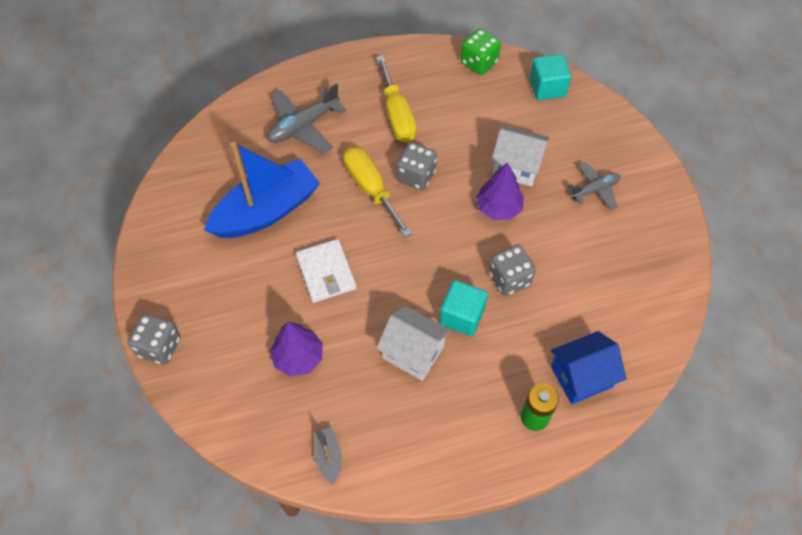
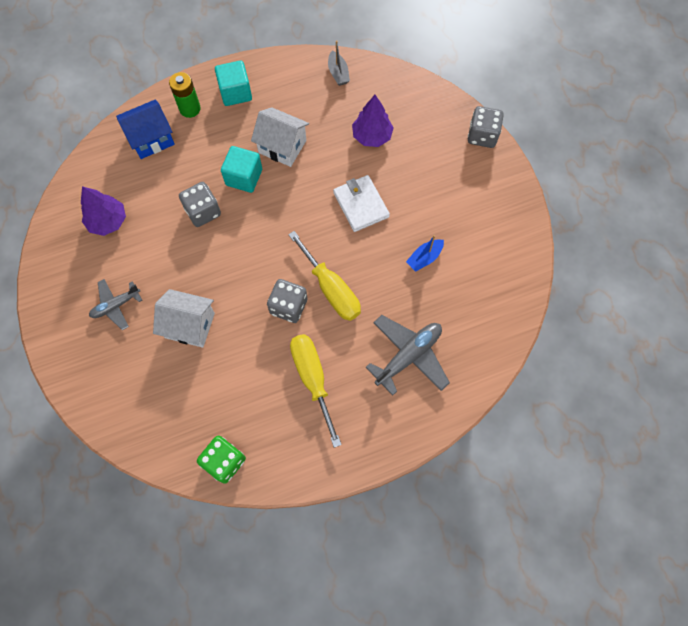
camera: 175 degrees right, 10 degrees up
blue boat [204,142,320,238] -> blue boat [406,235,444,272], size x0.41
purple tree [476,162,524,220] -> purple tree moved to [81,186,126,236]
turquoise cube [530,54,571,100] -> turquoise cube moved to [215,60,252,106]

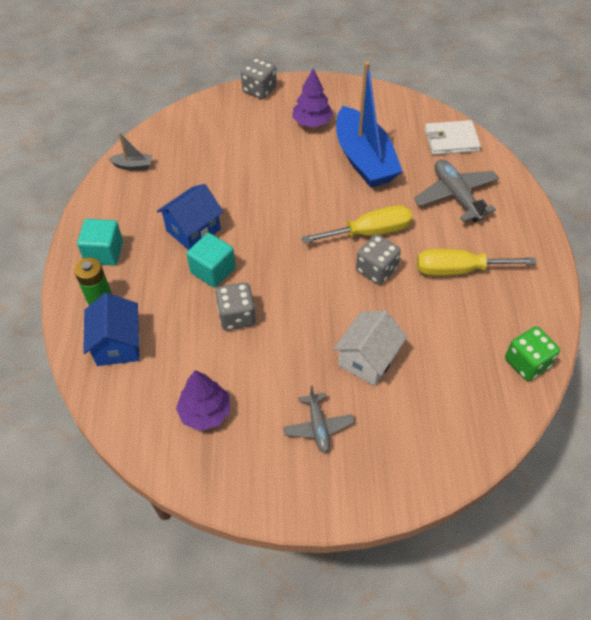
camera: 70 degrees left, 15 degrees down
white house [251,107,309,167] -> blue house [157,184,223,250]
white wallet [333,175,390,232] -> white wallet moved to [425,120,481,155]
purple tree [352,95,394,147] -> purple tree moved to [292,69,333,127]
blue boat [406,235,444,272] -> blue boat [336,62,403,188], size x2.47

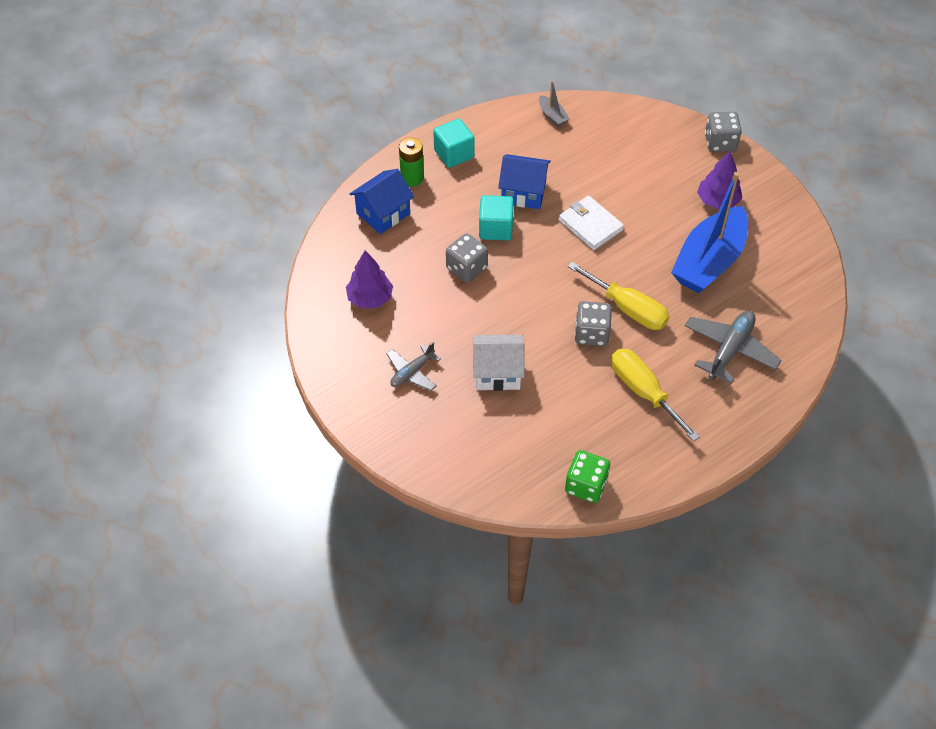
camera: 55 degrees right, 0 degrees up
white wallet [425,120,481,155] -> white wallet moved to [559,196,624,250]

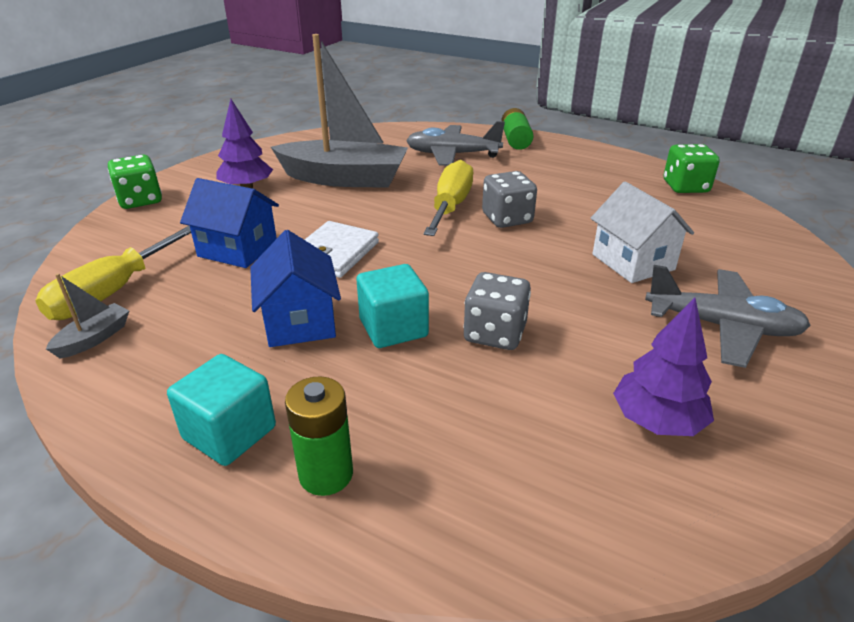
camera: 115 degrees left, 20 degrees down
blue house [350,169,414,234] -> blue house moved to [180,178,279,268]
grey plane [386,342,441,391] -> grey plane [645,265,811,368], size x1.59
yellow screwdriver [611,349,700,441] -> yellow screwdriver moved to [35,226,191,320]
blue boat [671,172,748,293] -> grey boat [271,34,408,188]
grey dice [705,112,742,152] -> green dice [108,154,162,209]
none -> green battery [501,108,534,150]

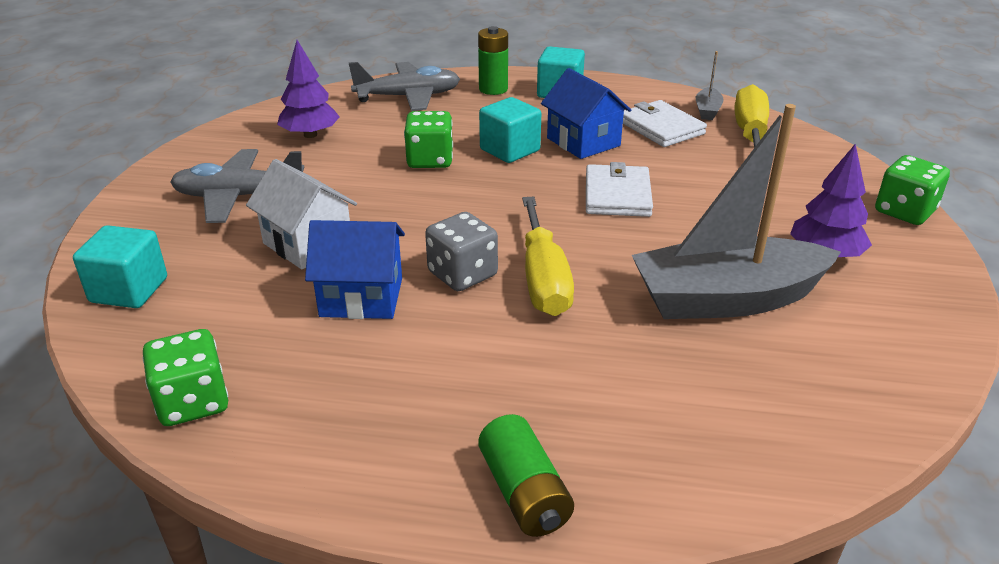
camera: 160 degrees right, 0 degrees up
blue house [180,178,279,268] -> blue house moved to [305,220,405,319]
grey plane [406,121,505,166] -> grey plane moved to [349,62,460,111]
grey dice [463,272,531,350] -> green dice [404,111,453,168]
none -> turquoise cube [73,225,167,308]
none -> white wallet [623,100,707,147]

